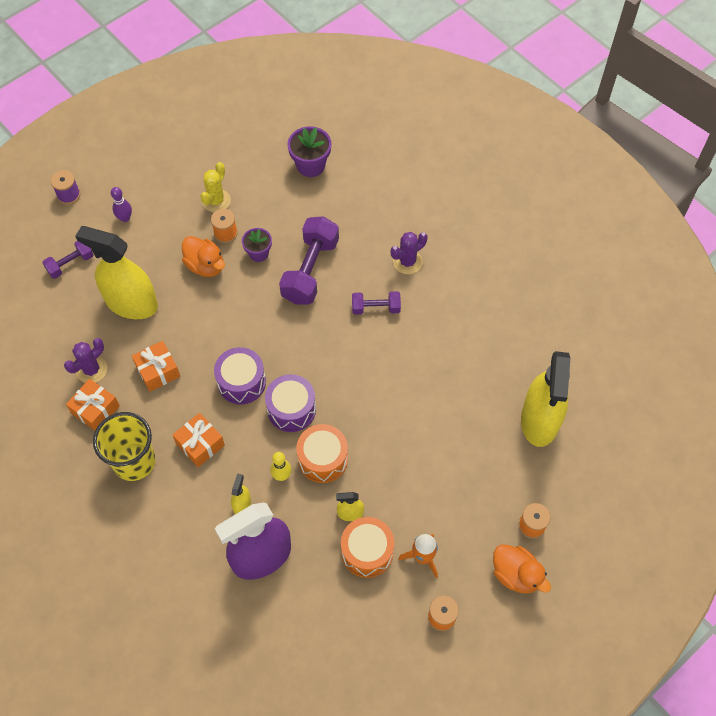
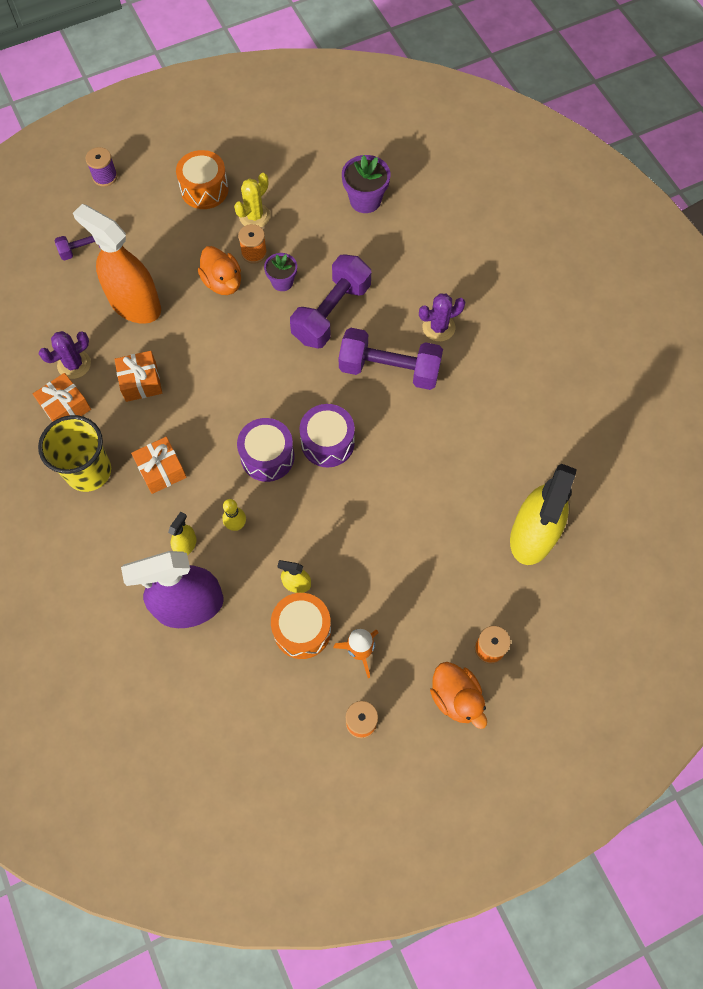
camera: 15 degrees right, 5 degrees up
yellow spray bottle [75,226,158,319] -> orange spray bottle [73,204,161,324]
purple bowling pin [111,187,132,222] -> none
purple drum [214,347,266,404] -> purple drum moved to [299,404,355,467]
orange drum [296,424,348,483] -> orange drum moved to [176,150,229,209]
purple dumbbell [352,291,401,315] -> purple dumbbell [339,328,443,390], size x1.83

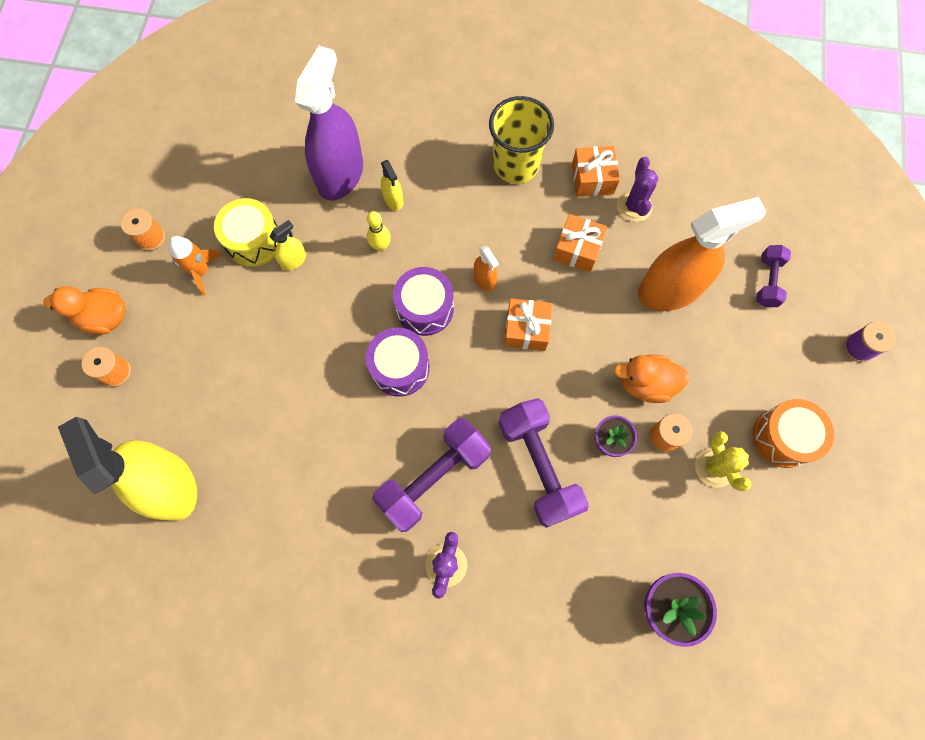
camera: 125 degrees right, 5 degrees up
orange gift [131,437,187,494] -> orange gift moved to [504,298,552,351]
orange drum [271,593,331,659] -> yellow drum [214,198,278,267]
none -> orange spray bottle [474,245,499,291]

